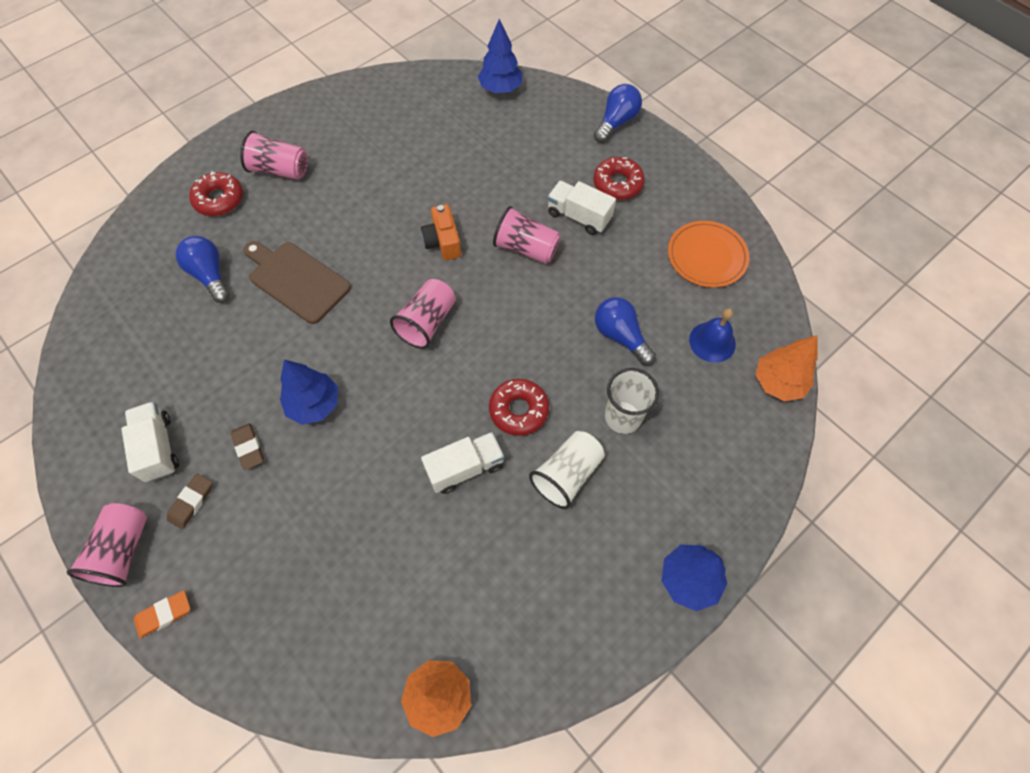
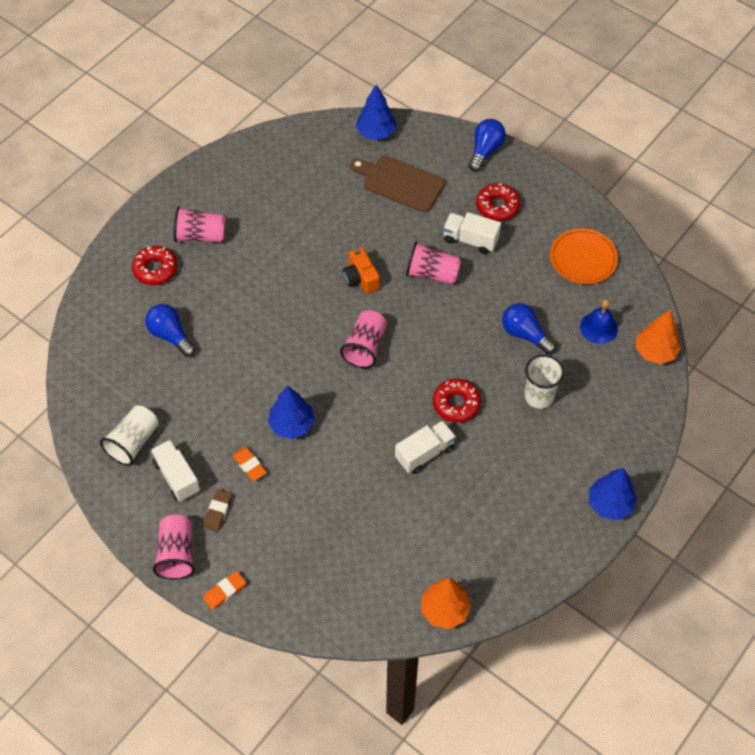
camera: 10 degrees left, 5 degrees down
brown eraser [231,423,264,470] -> orange eraser [232,447,267,481]
brown cutting board [243,241,351,324] -> brown cutting board moved to [350,156,445,212]
white cup [529,431,605,509] -> white cup moved to [100,406,159,466]

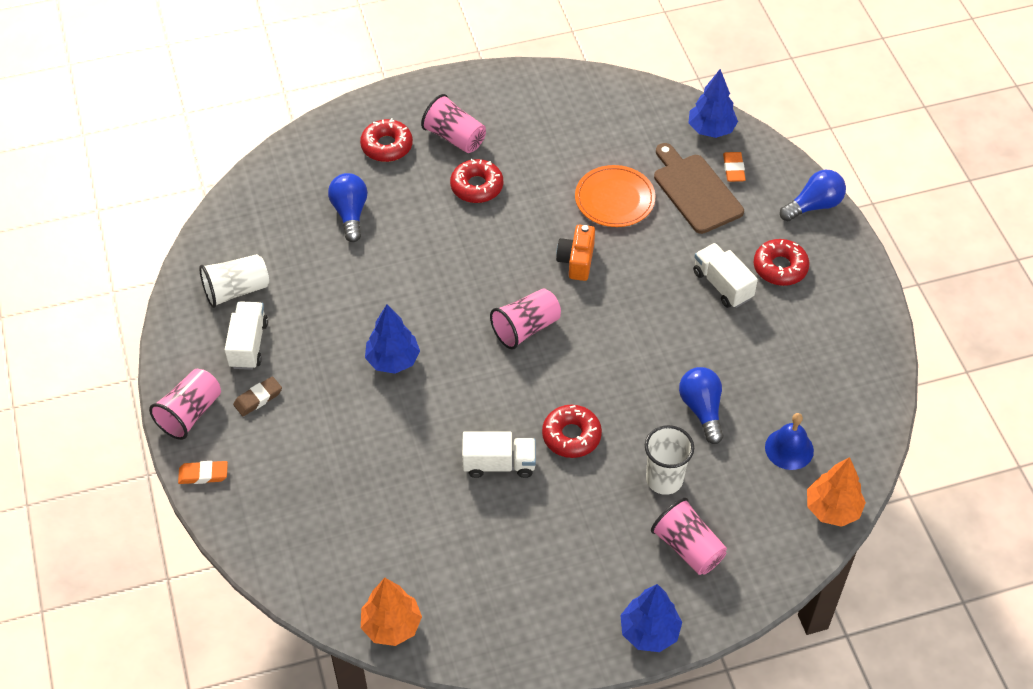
camera: 35 degrees right, 5 degrees down
orange eraser [232,447,267,481] -> orange eraser moved to [723,152,746,182]
pink cup [406,241,461,284] -> pink cup moved to [651,498,727,575]
orange plate [550,228,618,284] -> orange plate moved to [575,165,655,227]
none -> red donut [450,159,503,203]

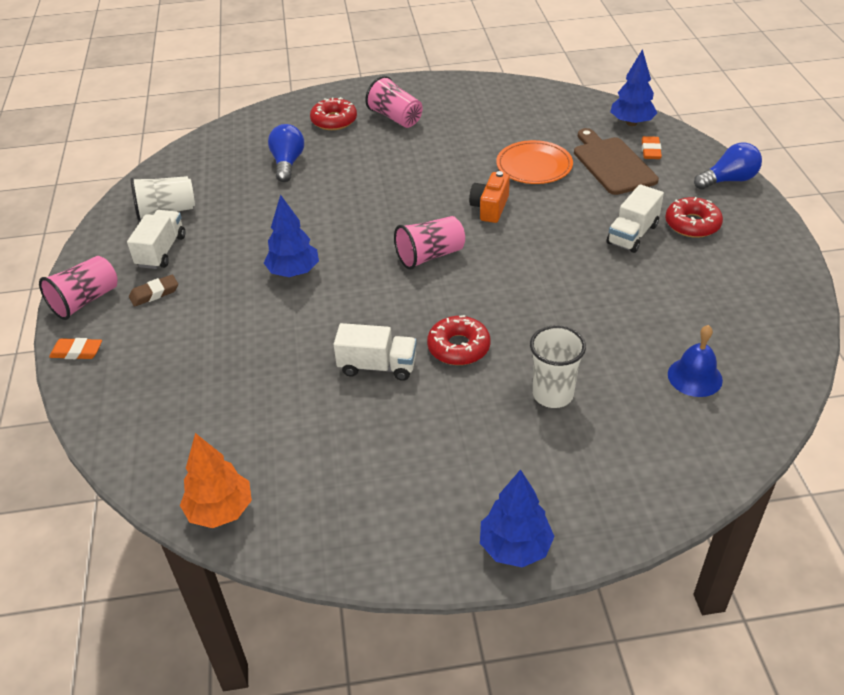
camera: 10 degrees right, 10 degrees down
red donut [450,159,503,203] -> none
pink cup [651,498,727,575] -> none
blue light bulb [679,367,723,444] -> none
white truck [693,243,758,308] -> white truck turned 120 degrees counterclockwise [607,184,664,253]
orange tree [807,457,866,527] -> none

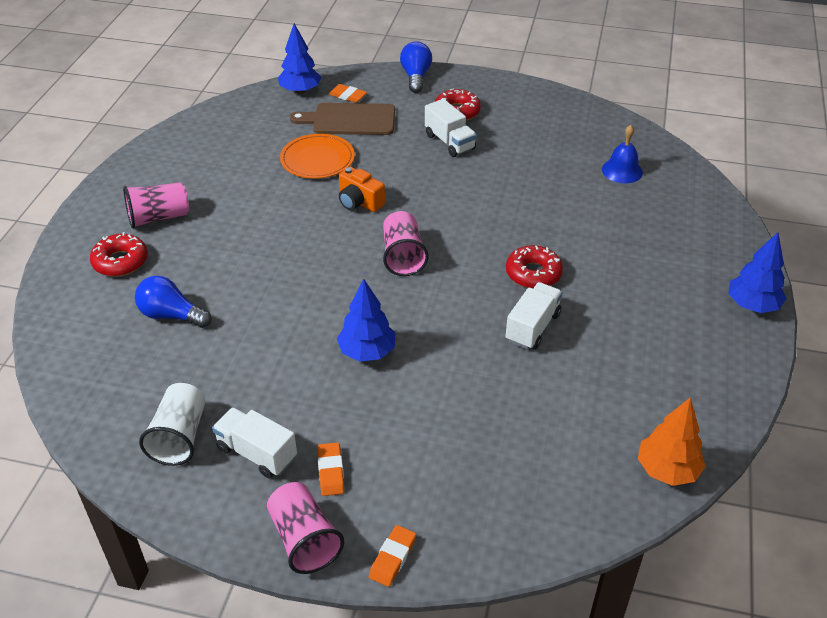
camera: 70 degrees left, 0 degrees up
brown eraser [129,275,178,307] -> orange eraser [317,442,344,496]
white cup [530,325,586,408] -> none

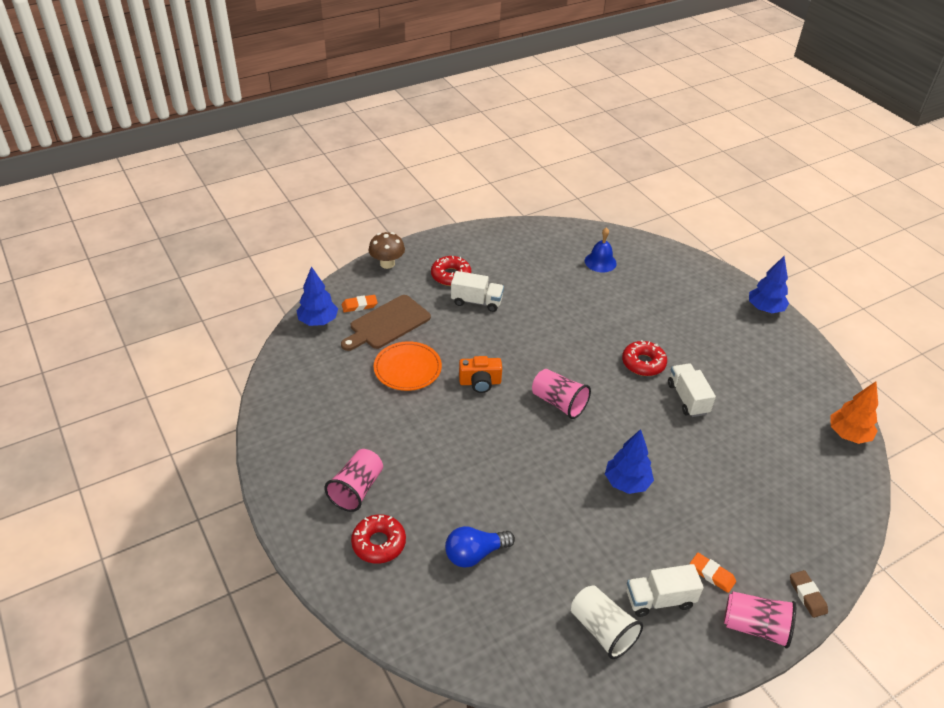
camera: 45 degrees left, 0 degrees up
orange eraser [369,525,416,587] -> brown eraser [790,570,828,618]
blue light bulb [400,41,432,93] -> brown mushroom [369,232,405,269]

